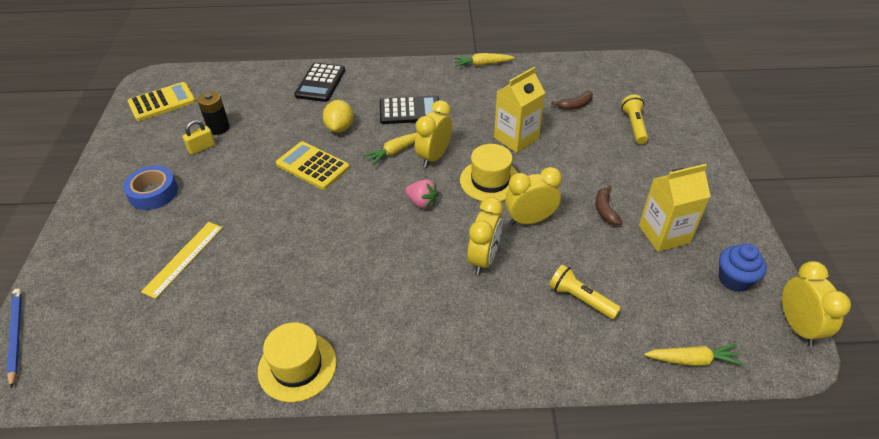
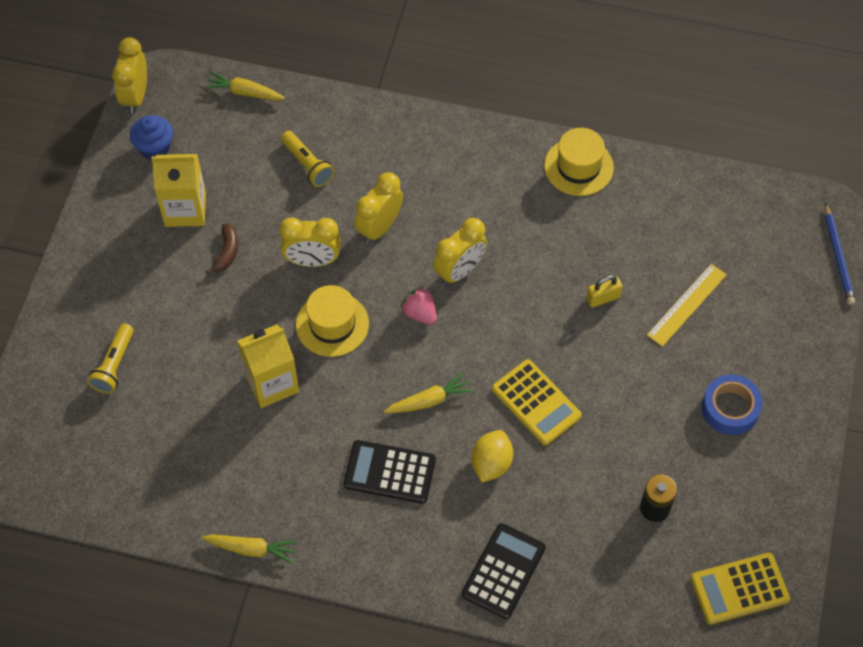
camera: 165 degrees left, 15 degrees up
yellow padlock [183,120,215,155] -> yellow padlock moved to [586,275,622,308]
yellow clock [415,100,452,168] -> yellow clock moved to [433,218,487,285]
brown banana [551,91,593,110] -> none

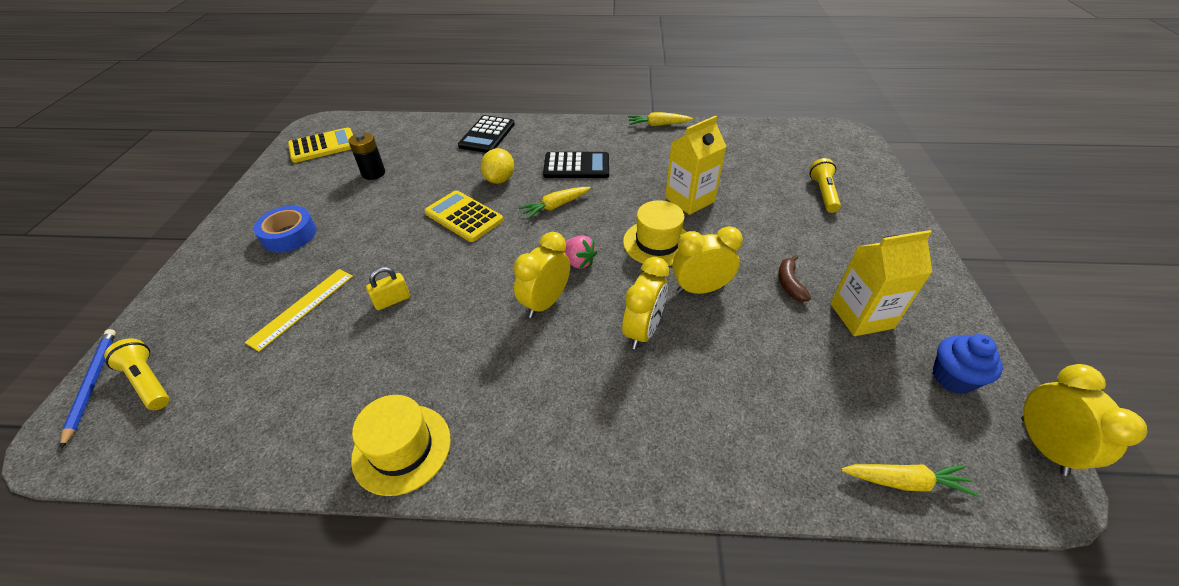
camera: 170 degrees right, 15 degrees down
yellow flashlight [281,131,334,187] -> yellow flashlight moved to [104,338,169,410]

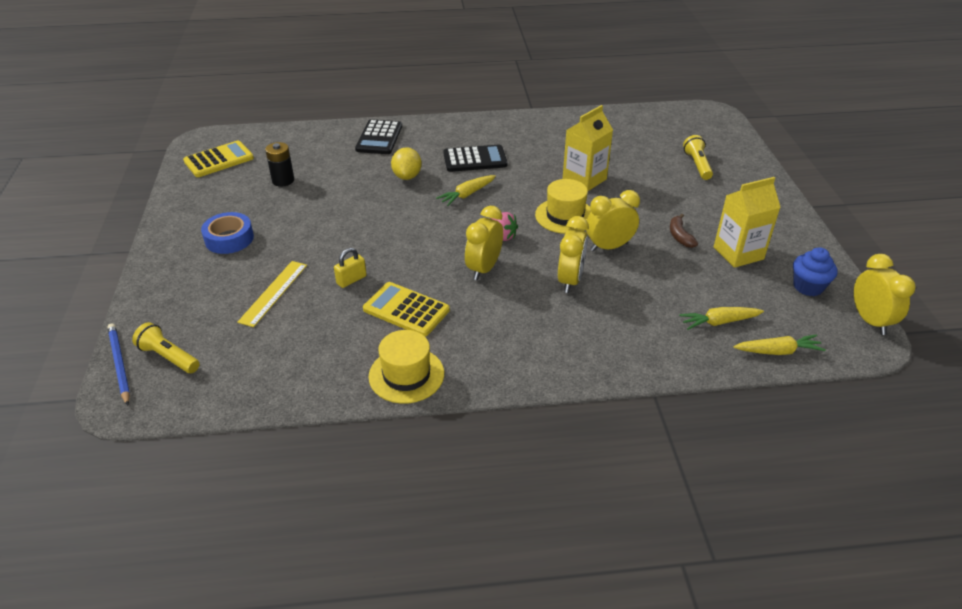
camera: 10 degrees left, 5 degrees down
yellow calculator [424,190,503,242] -> yellow calculator moved to [363,282,450,337]
yellow carrot [628,112,693,126] -> yellow carrot moved to [679,307,764,330]

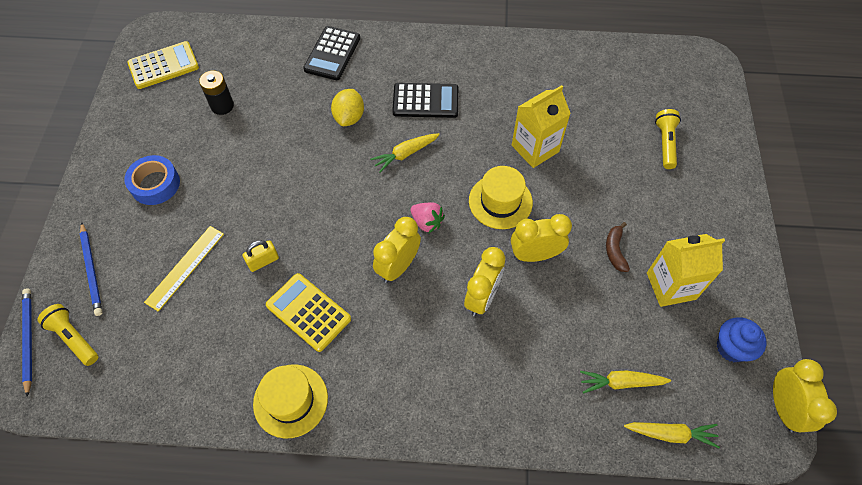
camera: 10 degrees right, 20 degrees up
none -> blue pencil [80,222,102,316]

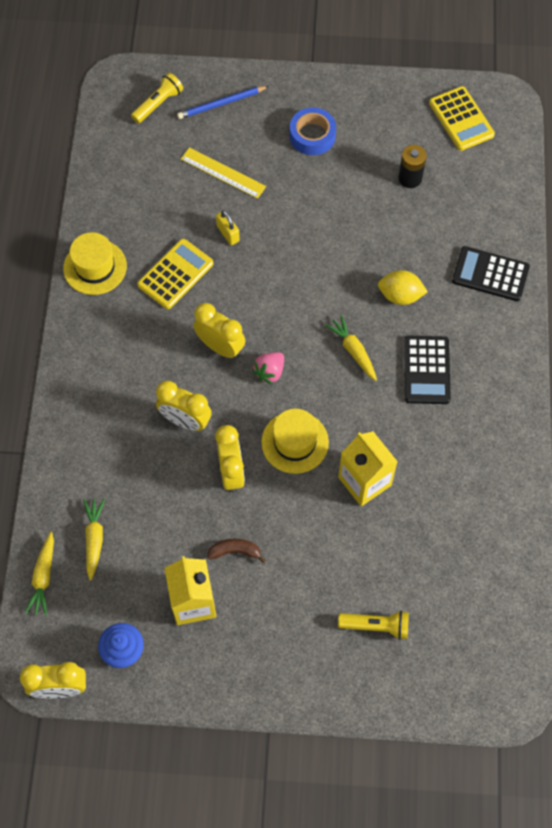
camera: 90 degrees right, 5 degrees up
blue pencil [22,289,32,397] -> none

